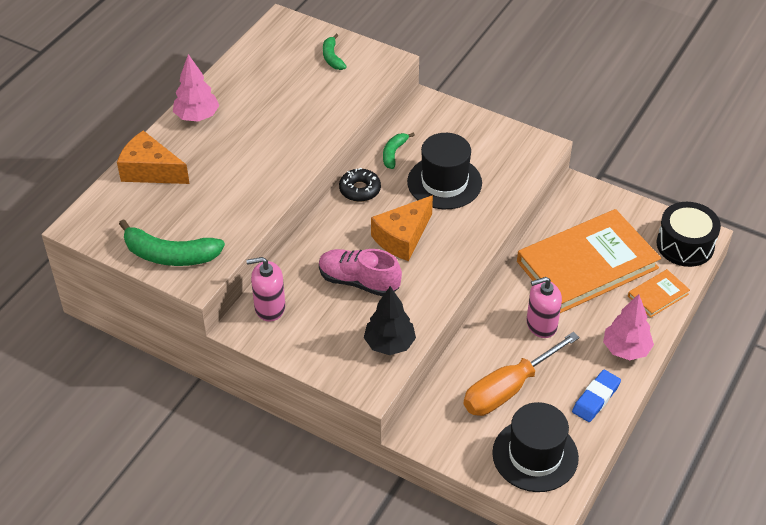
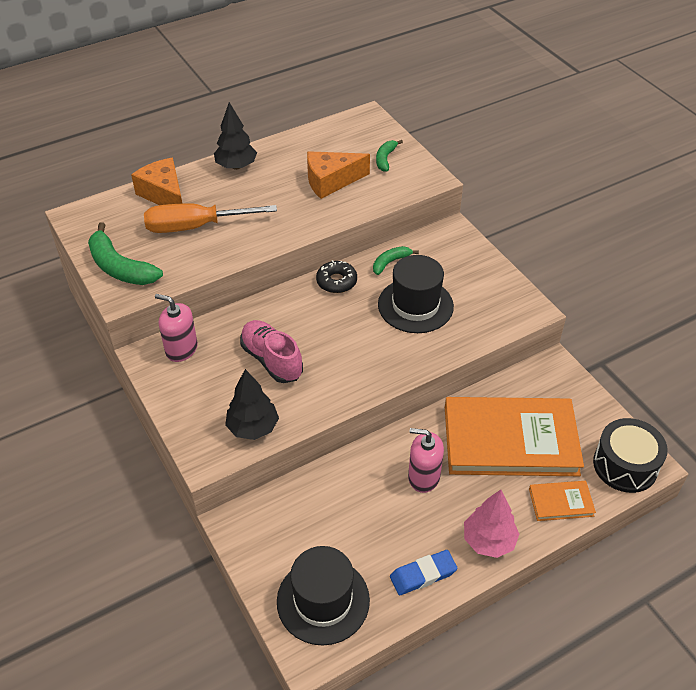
camera: 30 degrees right, 0 degrees up
pink tree [173,54,219,122] -> black tree [214,102,257,170]
orange cheese [371,195,433,261] -> orange cheese moved to [307,151,370,199]
orange screwdriver [464,332,580,416] -> orange screwdriver moved to [144,203,277,233]

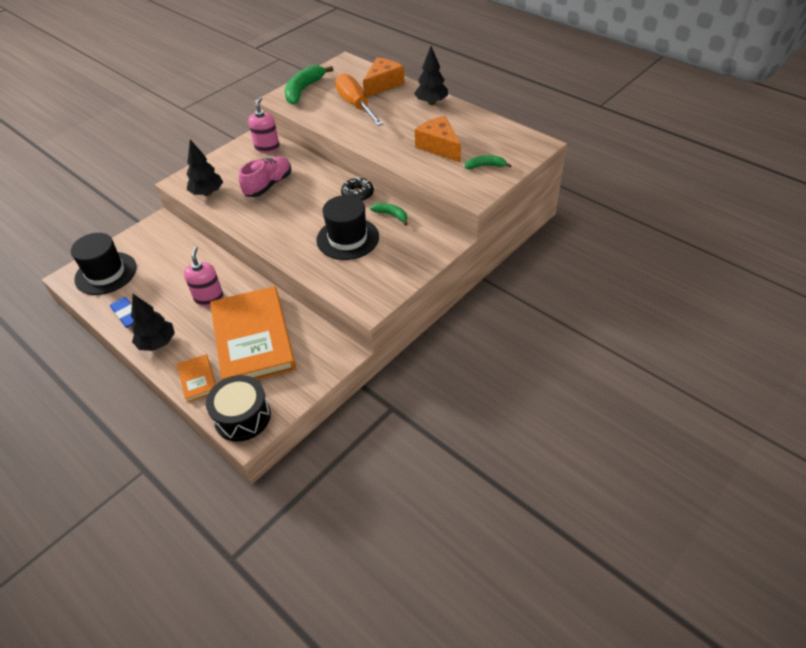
camera: 75 degrees right, 0 degrees up
pink tree [464,490,519,558] -> black tree [131,294,175,351]

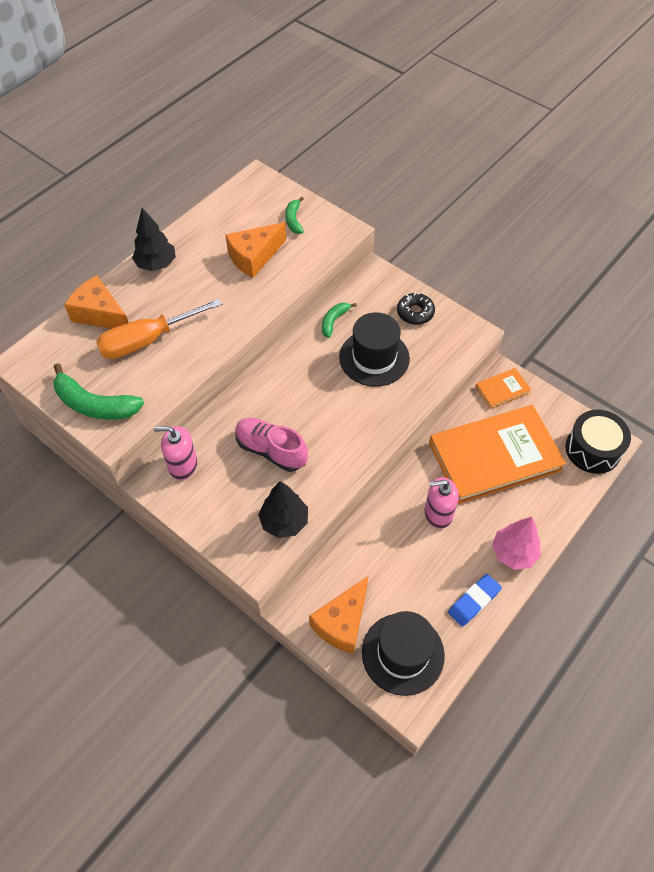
camera: 95 degrees left, 10 degrees up
black tree [131,294,175,351] -> pink tree [492,517,541,570]
orange book [177,354,216,402] -> orange book moved to [475,368,531,409]
black donut [341,177,374,201] -> black donut moved to [397,293,435,325]
none -> orange cheese [309,576,368,654]

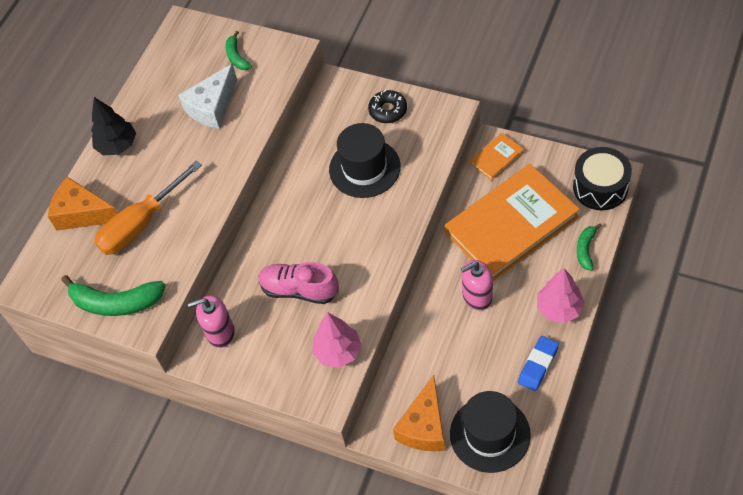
camera: 10 degrees left, 0 degrees up
orange cheese [225,222,286,278] -> white cheese [178,64,237,129]
black tree [258,481,308,538] -> pink tree [312,312,361,368]
green banana [322,303,357,338] -> green banana moved to [577,223,602,271]

